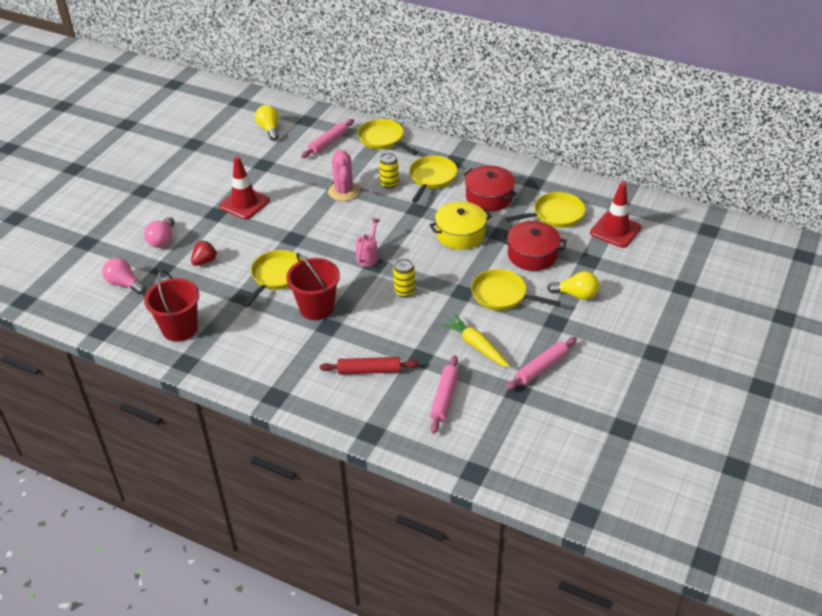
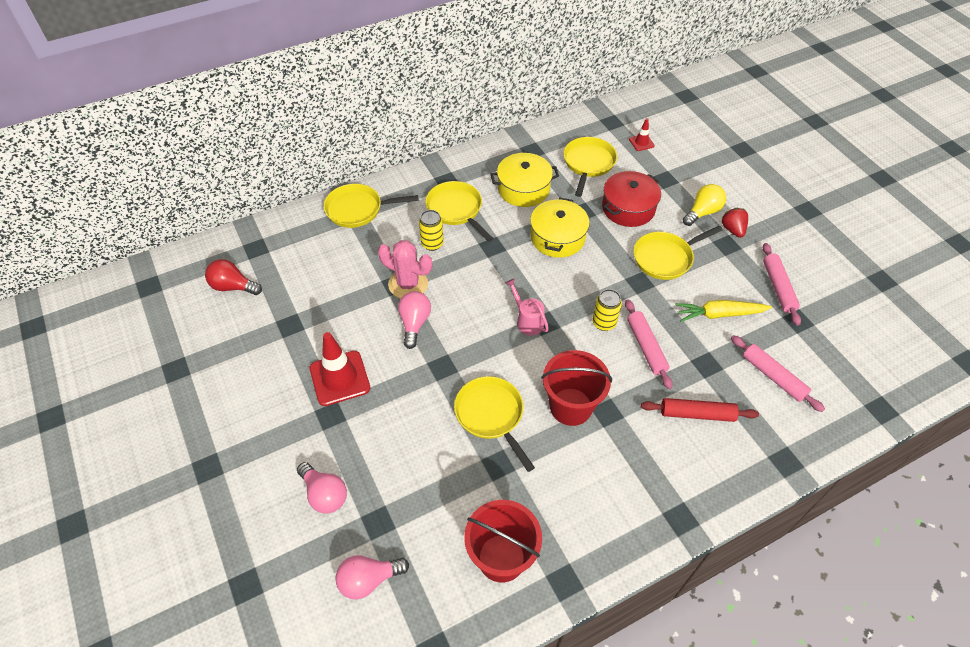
camera: 55 degrees left, 10 degrees up
red strawberry [191,240,217,266] -> red strawberry moved to [721,208,748,238]
yellow light bulb [255,105,279,141] -> red light bulb [205,259,262,295]
pink rolling pin [301,119,354,158] -> pink rolling pin moved to [625,300,673,389]
red rolling pin [319,357,419,374] -> red rolling pin turned 60 degrees clockwise [641,398,759,422]
red pot [464,166,517,211] -> yellow pot [491,153,559,207]
red traffic cone [590,182,641,248] -> red traffic cone [629,118,655,151], size x0.50
none -> pink light bulb [398,291,431,349]

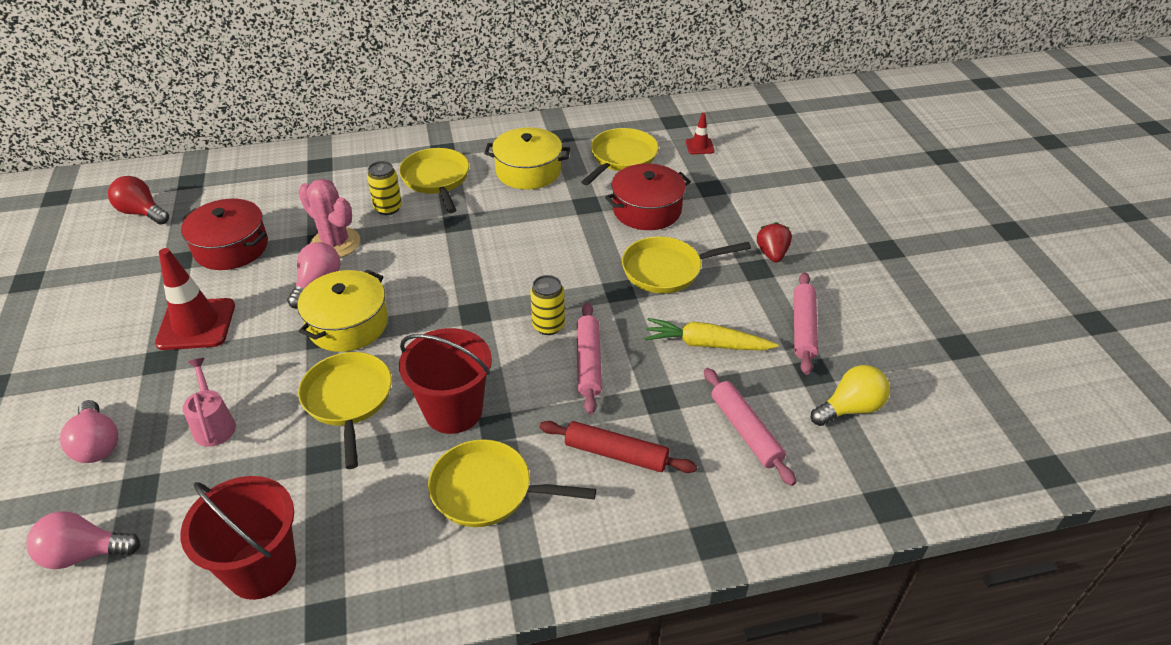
camera: 15 degrees right, 10 degrees down
yellow pan [324,184,418,228] -> yellow pan moved to [428,439,596,527]
pink watering can [505,278,549,336] -> pink watering can moved to [183,358,236,447]
yellow pot [530,198,590,258] -> yellow pot moved to [297,270,388,352]
yellow light bulb [683,184,726,226] -> yellow light bulb moved to [811,365,890,426]
none -> red pot [181,199,268,270]

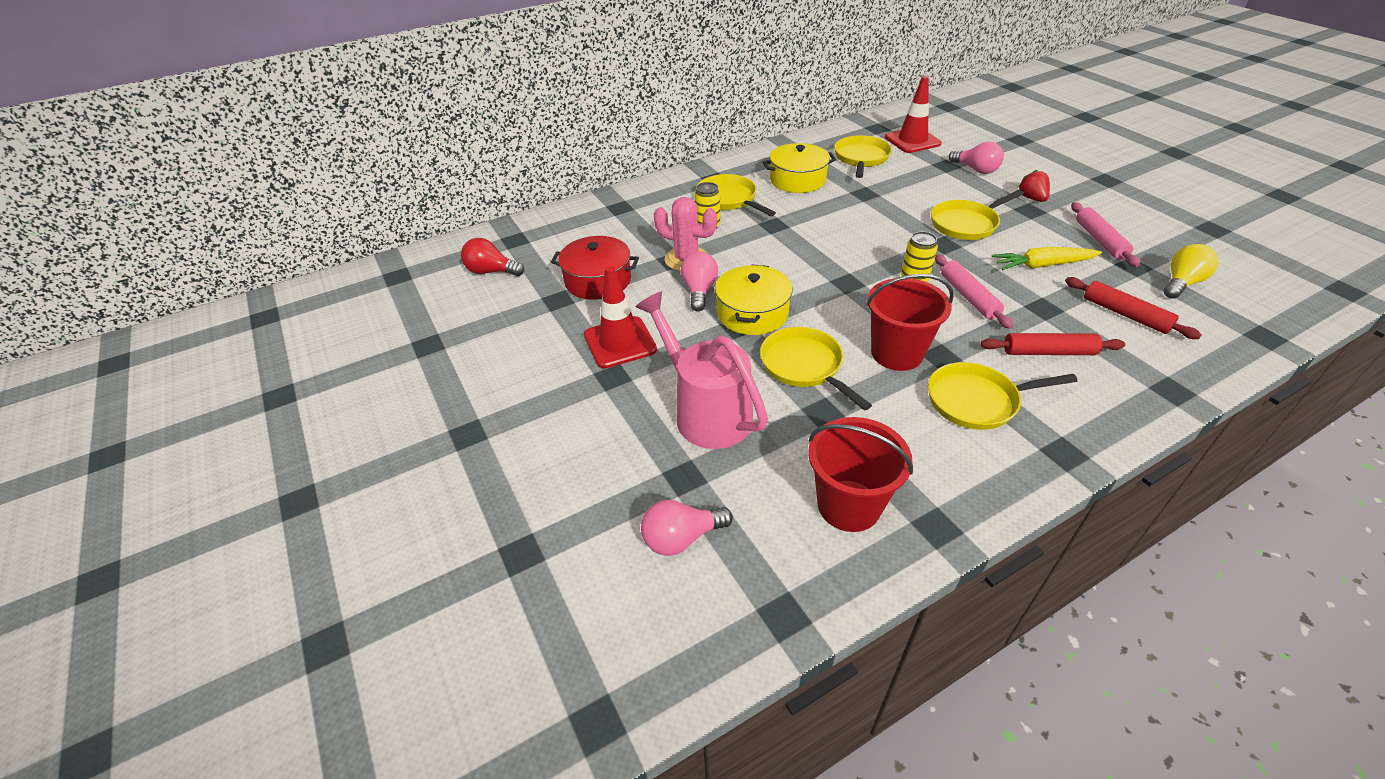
camera: 15 degrees left, 0 degrees up
pink light bulb [60,400,118,463] -> pink light bulb moved to [949,142,1004,174]
pink watering can [183,358,236,447] -> pink watering can [635,291,768,449], size x2.01
red pot [605,164,691,230] -> none
red traffic cone [686,113,715,154] -> red traffic cone [885,76,942,153], size x2.01
pink rolling pin [704,368,796,486] -> red rolling pin [1065,277,1202,339]

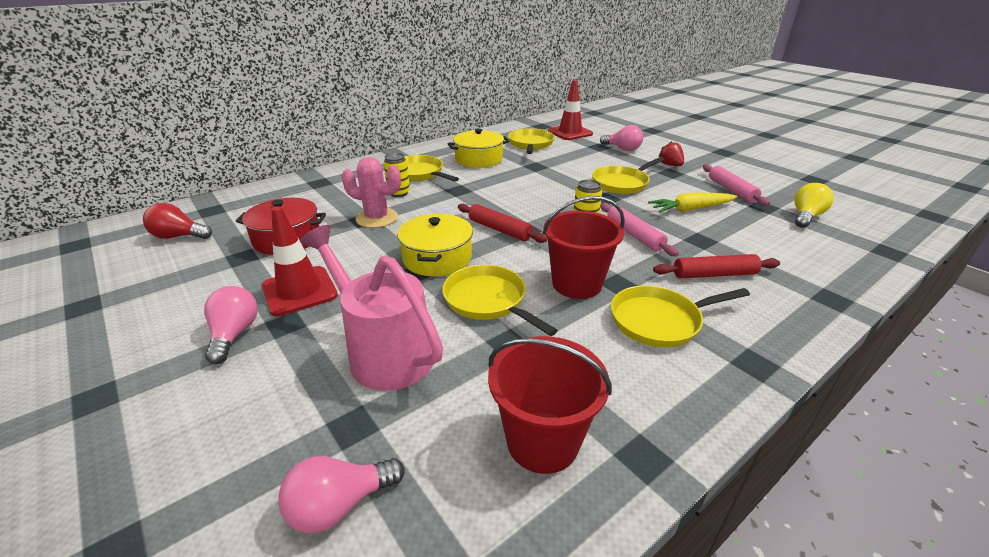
camera: 10 degrees left, 10 degrees down
pink light bulb [681,252,718,311] -> pink light bulb moved to [204,286,258,364]
red rolling pin [1065,277,1202,339] -> red rolling pin moved to [458,204,547,243]

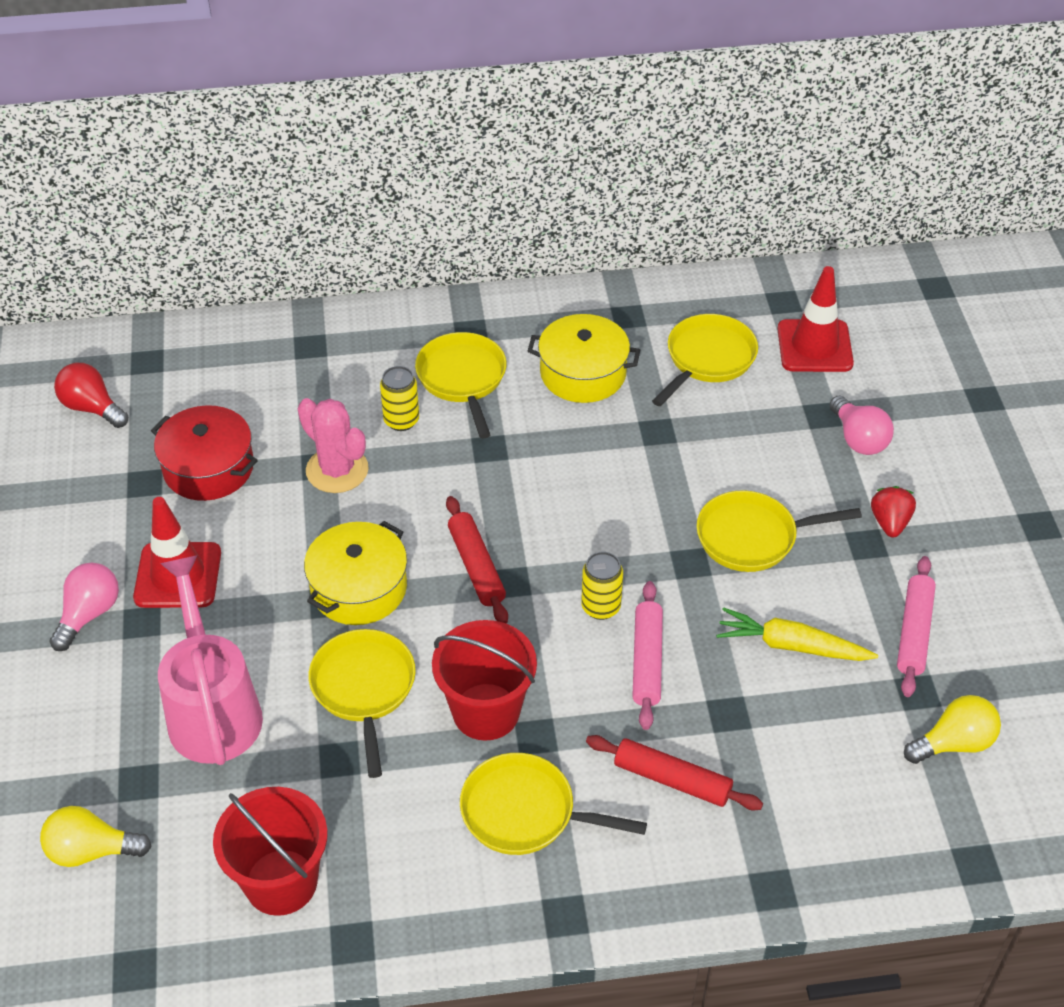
camera: 30 degrees right, 15 degrees up
pink light bulb [278,456,405,533] -> yellow light bulb [40,806,152,867]

